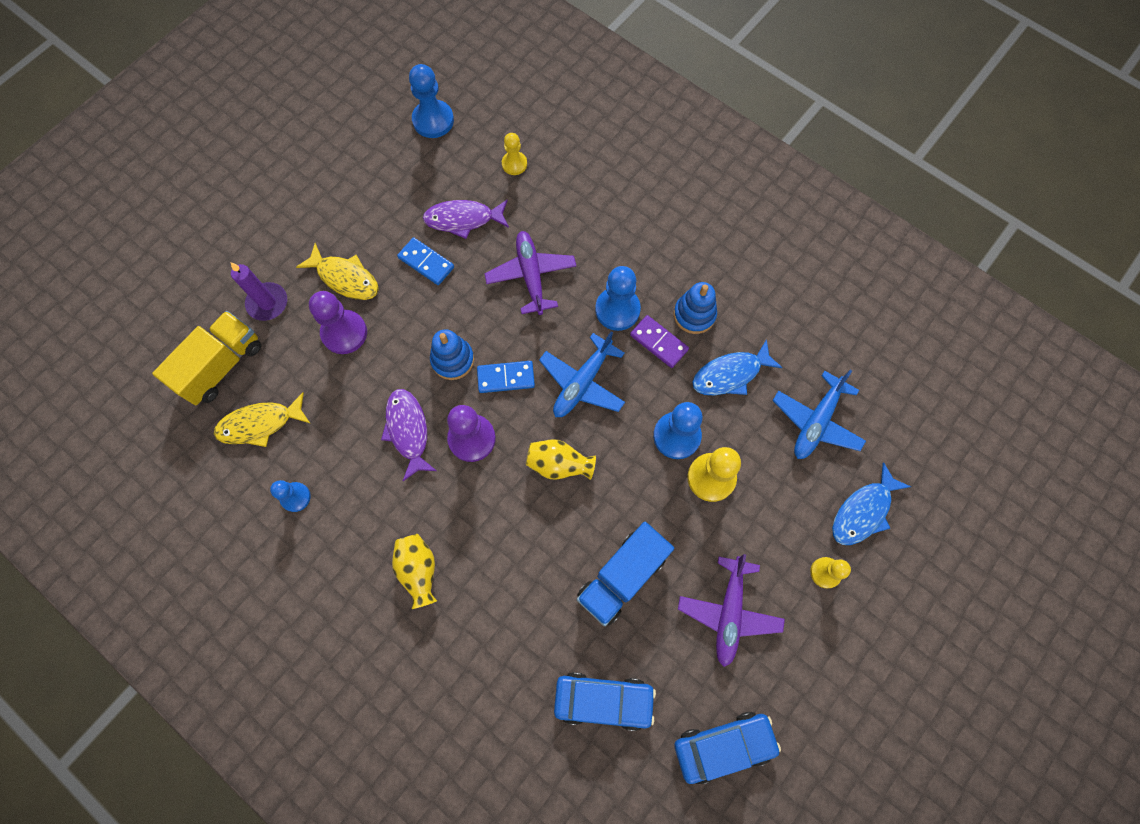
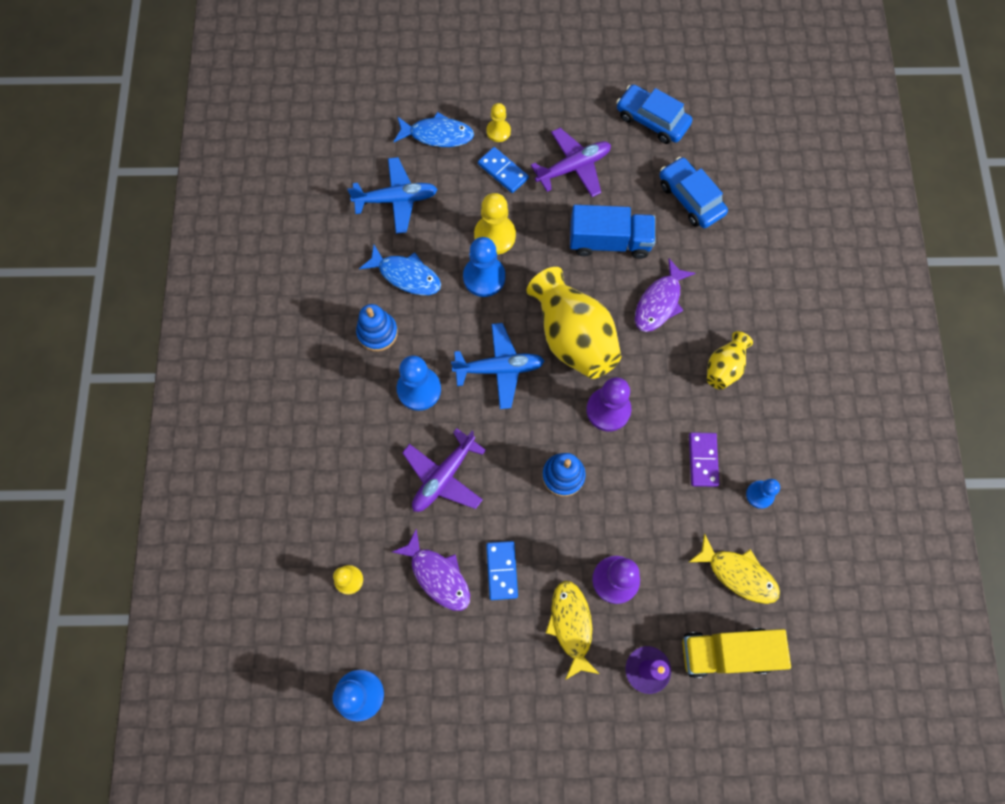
camera: 130 degrees left, 0 degrees up
purple fish [381,389,436,481] -> purple fish moved to [635,259,695,332]
blue domino [477,361,535,393] -> blue domino moved to [478,147,529,193]
yellow vase [526,439,596,480] -> yellow vase [527,267,621,379], size x1.90
purple domino [630,315,689,368] -> purple domino moved to [689,432,719,487]

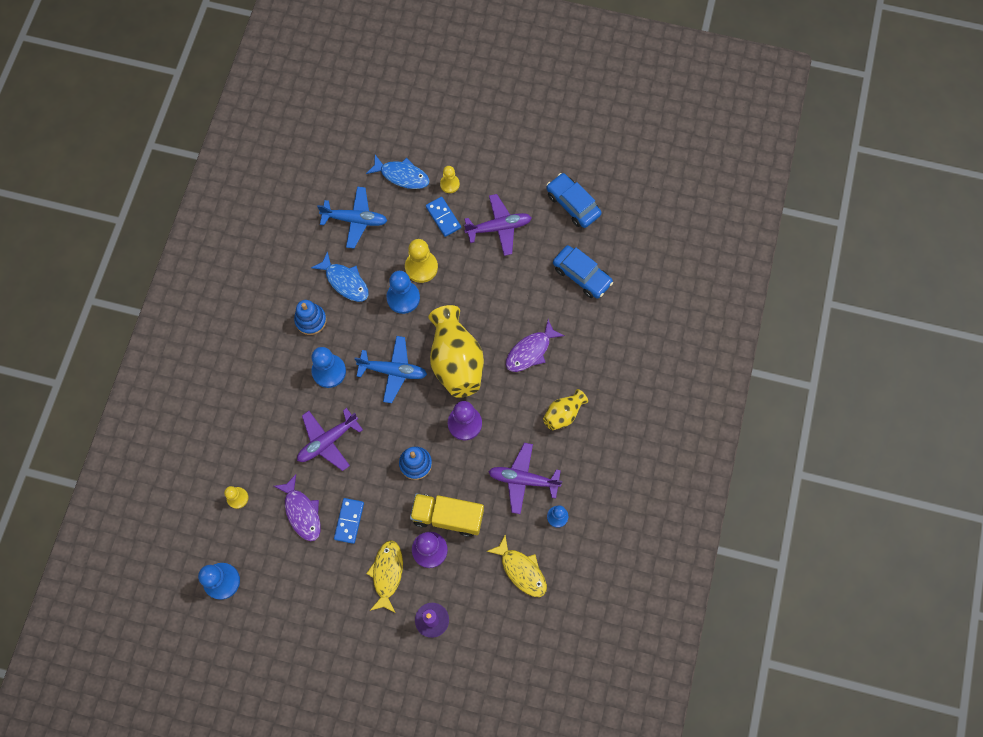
camera: 15 degrees right, 0 degrees up
blue truck [570,205,655,259] -> none
blue car [660,157,728,228] -> blue car turned 150 degrees clockwise [553,245,613,298]
yellow truck [682,628,791,678] -> yellow truck moved to [410,493,484,537]
purple domino [689,432,719,487] -> purple plane [488,443,562,514]

